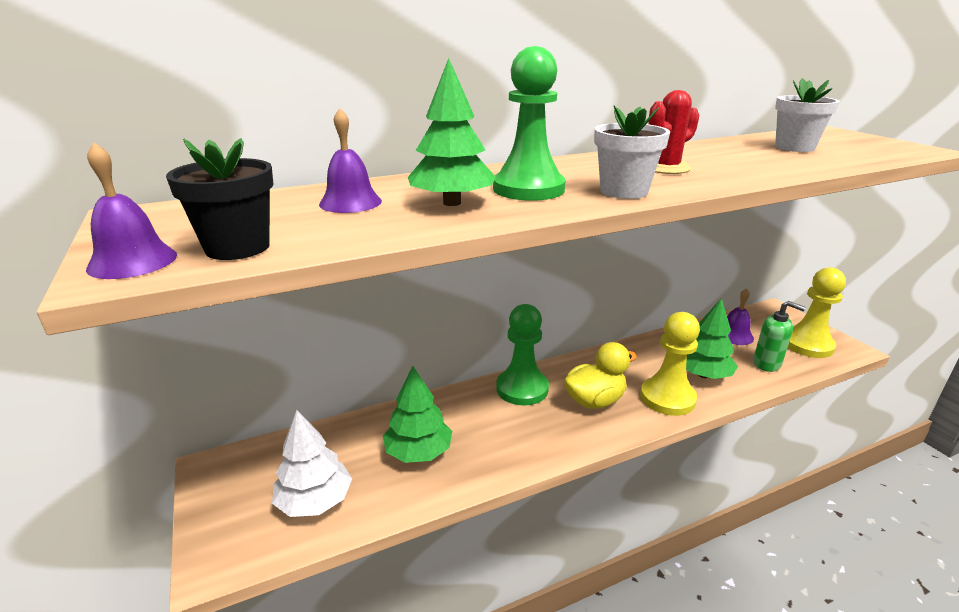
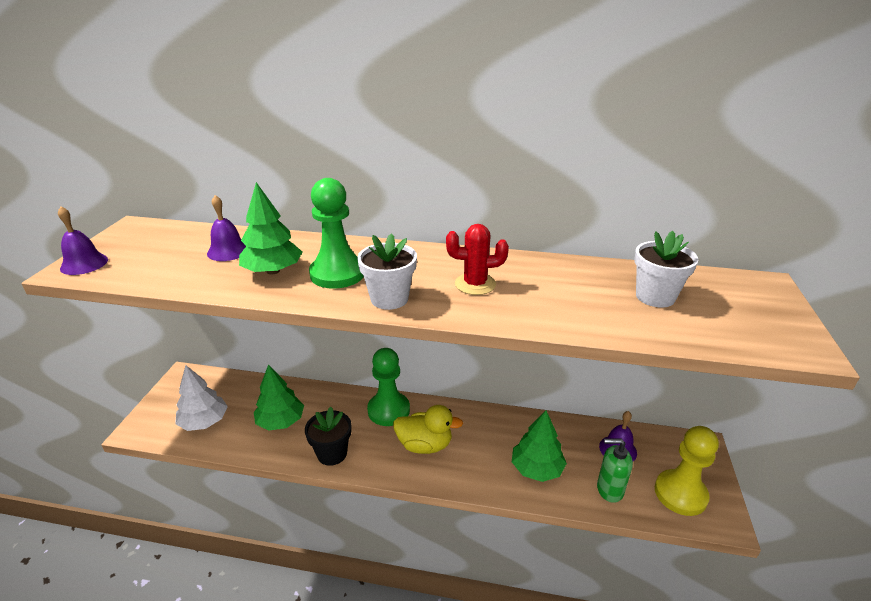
camera: 35 degrees right, 5 degrees up
black flower pot [166,138,273,260] -> black flower pot moved to [305,407,351,466]
yellow pawn [640,312,700,416] -> none
green soap dispenser [753,301,806,372] -> green soap dispenser turned 120 degrees clockwise [597,438,633,503]

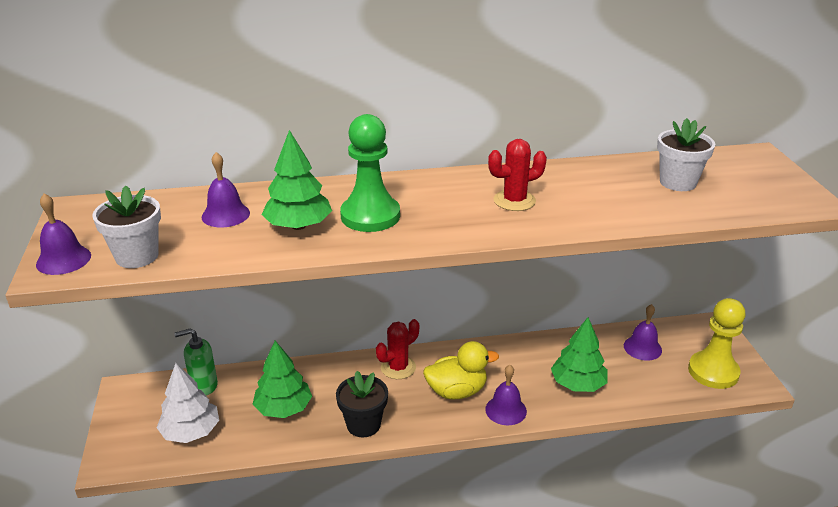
camera: 20 degrees left, 0 degrees up
white flower pot [357,233,417,310] -> white flower pot moved to [92,186,161,268]
green pawn [367,348,410,426] -> red cactus [376,319,419,379]
green soap dispenser [597,438,633,503] -> green soap dispenser moved to [174,328,218,396]
none -> purple bell [485,365,527,425]

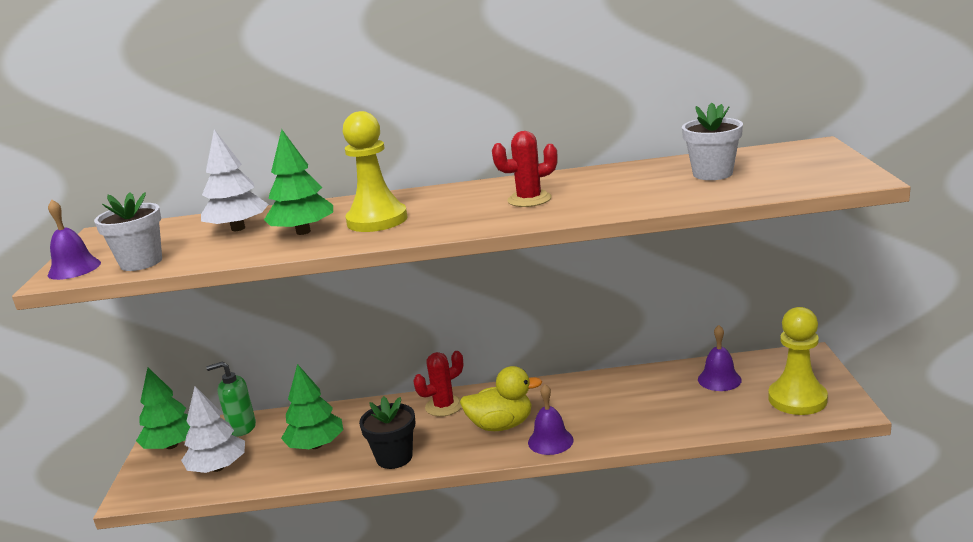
camera: 10 degrees right, 10 degrees down
purple bell [202,152,250,227] -> white tree [201,129,269,231]
green pawn [340,114,400,232] -> yellow pawn [343,111,408,232]
green tree [551,317,608,392] -> green tree moved to [136,368,190,449]

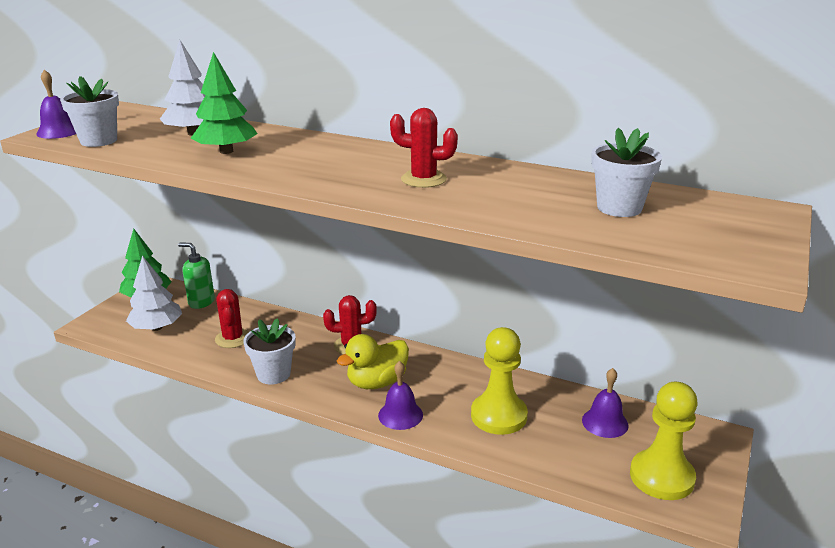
camera: 25 degrees right, 5 degrees up
green tree [281,364,343,449] -> red cactus [215,289,249,348]
yellow pawn [343,111,408,232] -> yellow pawn moved to [471,327,528,435]
black flower pot [359,396,416,469] -> white flower pot [243,318,296,384]
yellow duck [460,366,542,431] -> yellow duck turned 120 degrees clockwise [337,334,409,389]

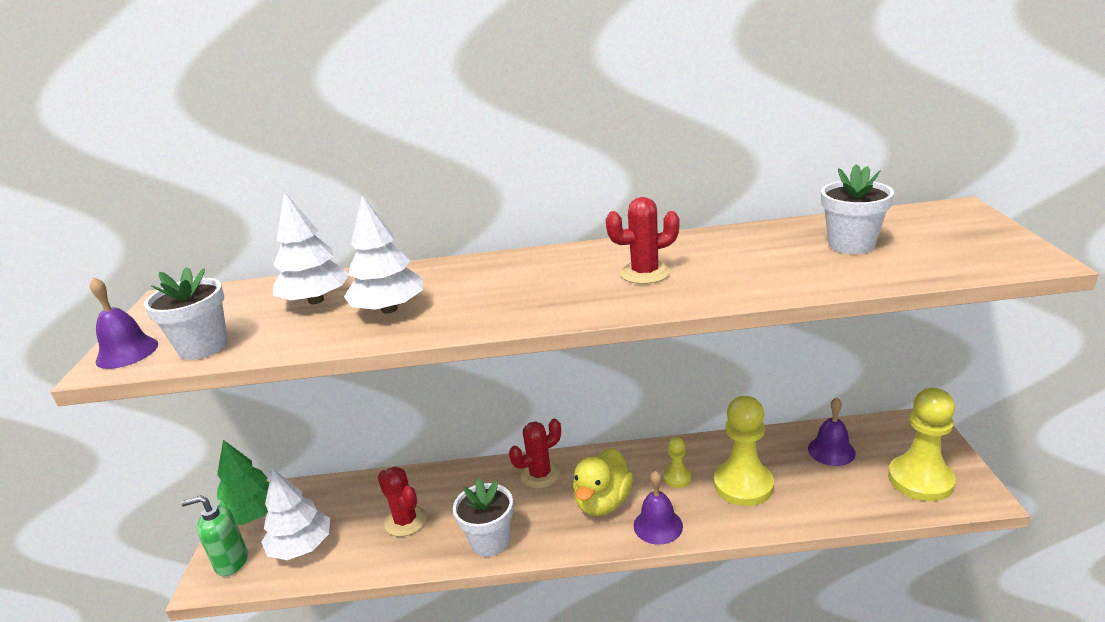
camera: 25 degrees left, 0 degrees up
green soap dispenser [178,243,215,309] -> green soap dispenser moved to [181,495,248,576]
green tree [190,52,257,154] -> white tree [344,196,423,314]
none -> yellow pawn [663,437,691,488]

